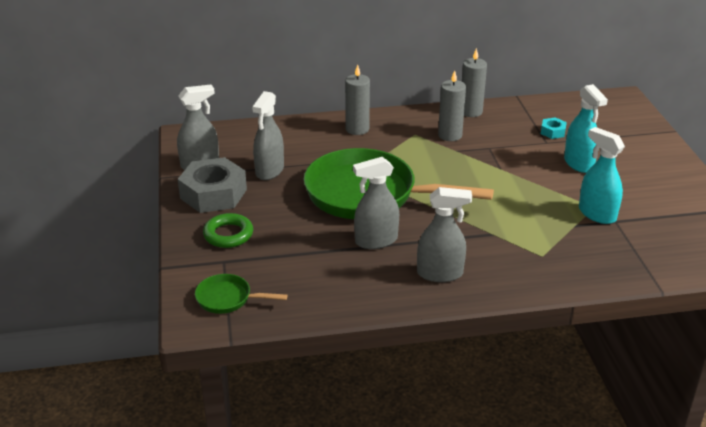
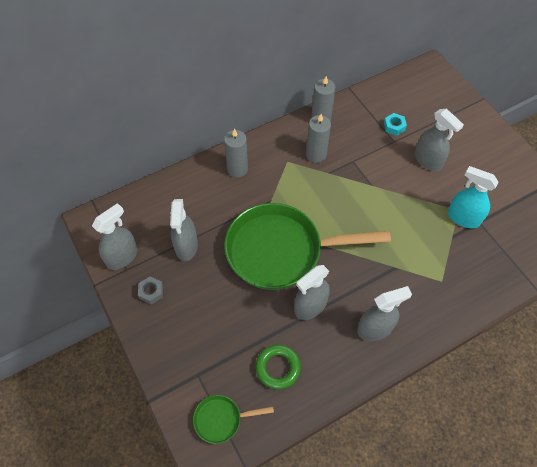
camera: 20 degrees left, 25 degrees up
grey nut [178,157,247,213] -> grey nut [138,276,163,304], size x0.45
green ring [203,213,253,248] -> green ring moved to [255,344,301,389]
turquoise spray bottle [564,84,608,173] -> grey spray bottle [415,109,464,171]

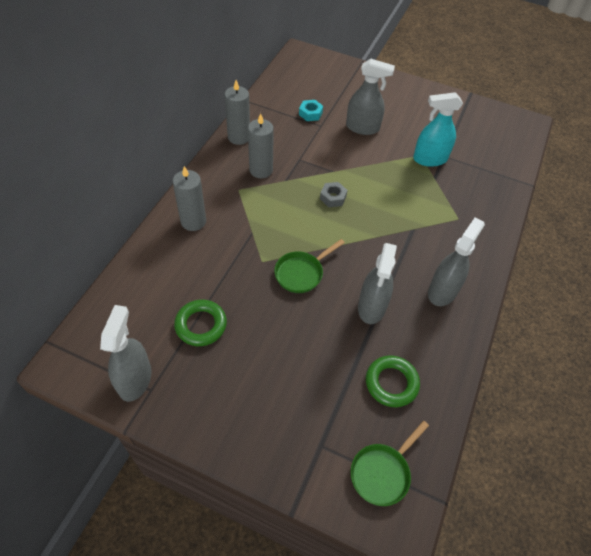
camera: 40 degrees left, 5 degrees down
grey nut [138,276,163,304] -> grey nut moved to [320,182,347,207]
grey spray bottle [170,199,198,261] -> green ring [174,300,227,346]
green pan [224,203,391,290] -> green pan [274,239,345,293], size x0.43

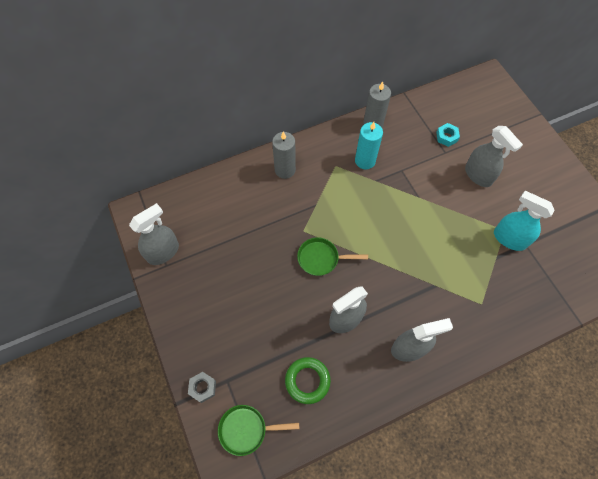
camera: 45 degrees right, 10 degrees up
green ring [174,300,227,346] -> none
grey candle [248,113,274,178] -> turquoise candle [355,122,383,169]
grey nut [320,182,347,207] -> grey nut moved to [188,372,216,403]

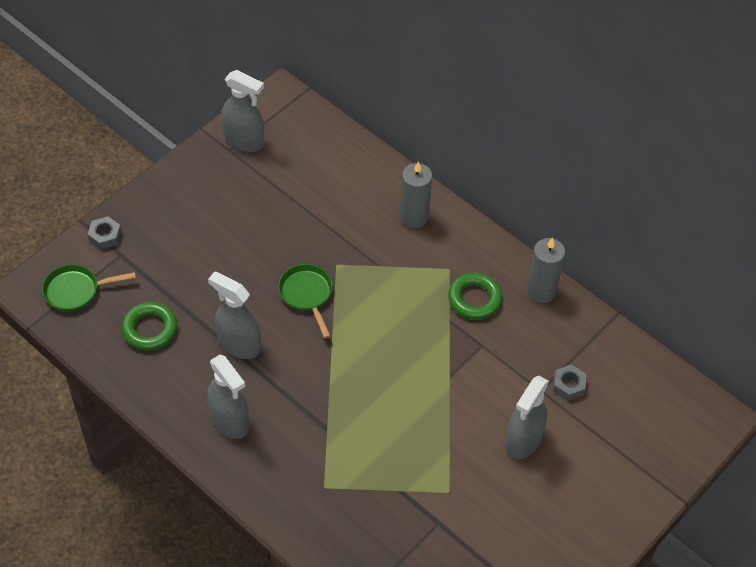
camera: 65 degrees right, 10 degrees down
green pan [218,405,299,456] -> green pan turned 75 degrees counterclockwise [42,264,136,312]
turquoise candle [355,122,383,169] -> green ring [448,272,502,320]
turquoise nut [436,123,460,147] -> grey nut [553,364,586,401]
turquoise spray bottle [494,191,555,251] -> none

